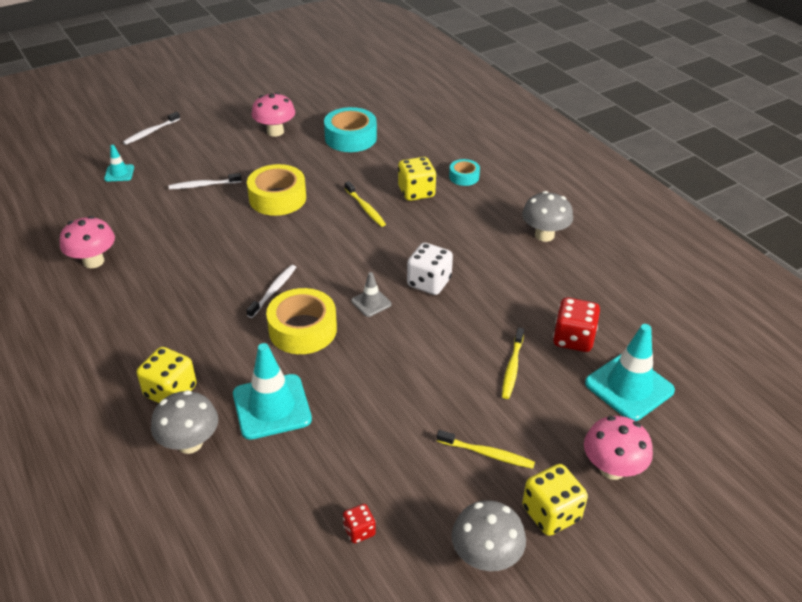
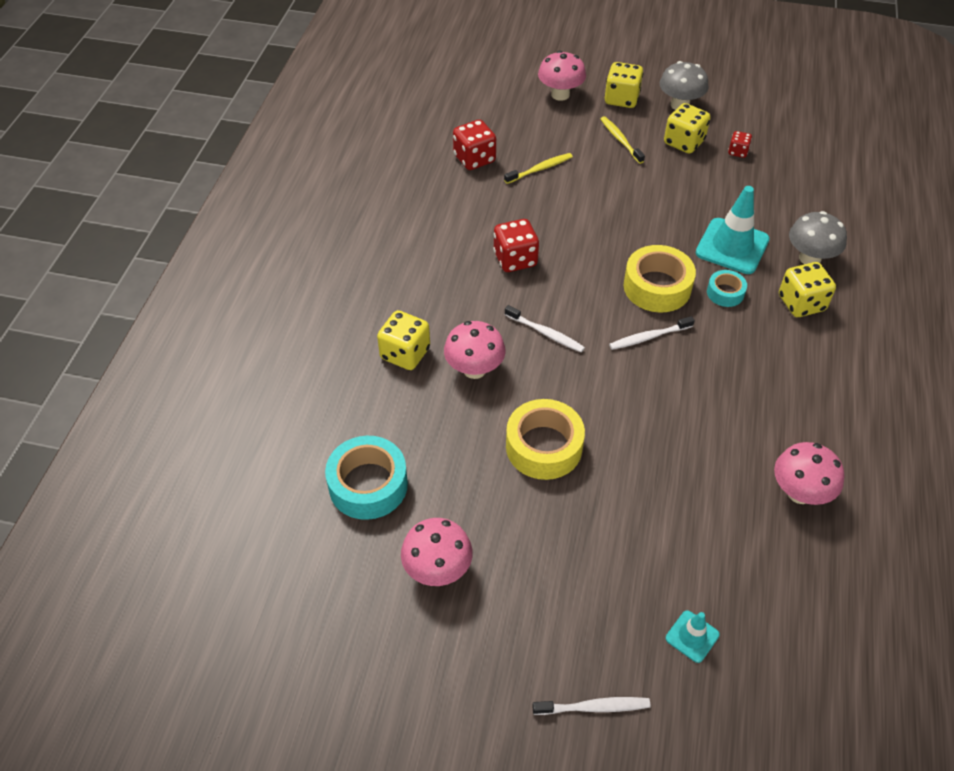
camera: 135 degrees left, 10 degrees up
white toothbrush [169,173,242,189] -> white toothbrush moved to [505,305,585,353]
yellow toothbrush [345,181,386,227] -> pink mushroom [444,321,506,379]
grey traffic cone [351,272,391,317] -> none
white dice [407,243,453,295] -> red dice [493,219,539,272]
turquoise tape [449,159,480,186] -> turquoise tape moved to [707,270,747,307]
grey mushroom [522,191,573,242] -> none
turquoise traffic cone [585,324,675,421] -> none
none -> yellow dice [664,103,711,154]

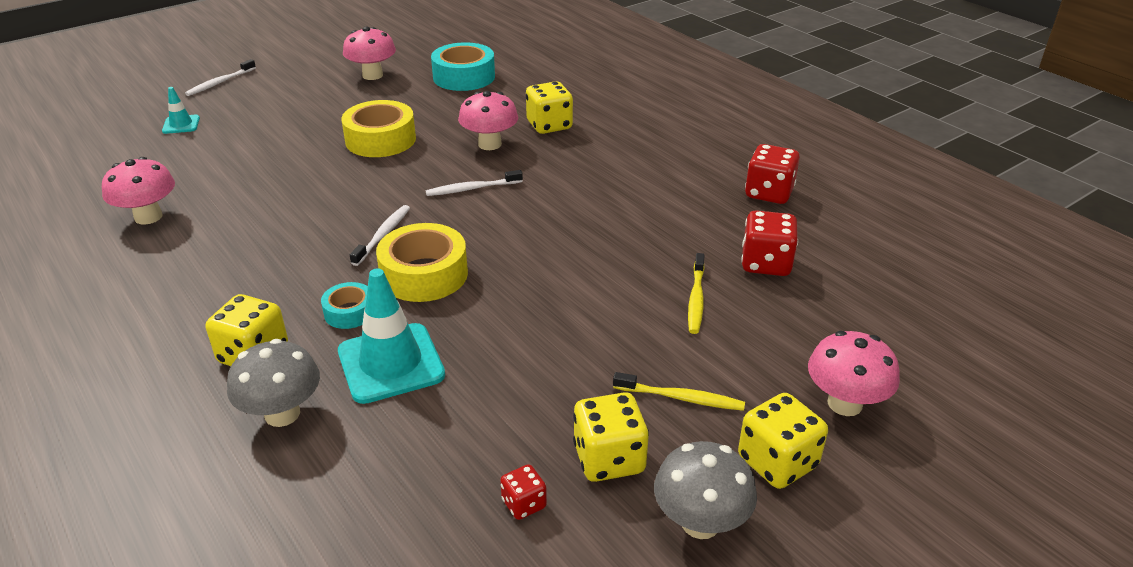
camera: 130 degrees right, 15 degrees down
red dice [493,219,539,272] -> red dice moved to [745,144,800,204]

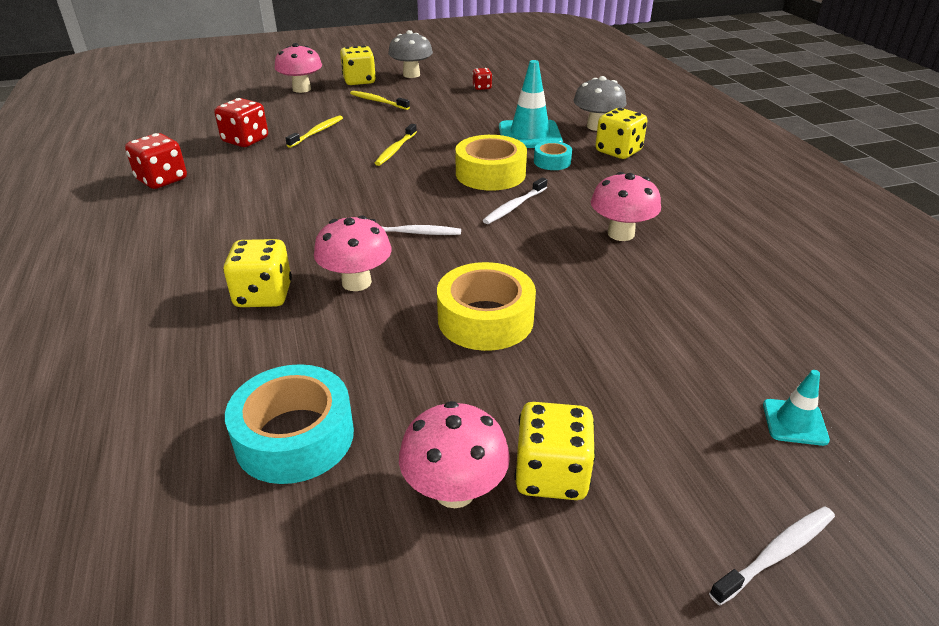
camera: 160 degrees left, 0 degrees up
pink mushroom [102,157,175,225] -> pink mushroom moved to [591,172,661,241]
yellow dice [573,392,649,482] -> yellow dice moved to [515,402,596,500]
none -> yellow toothbrush [375,124,417,166]

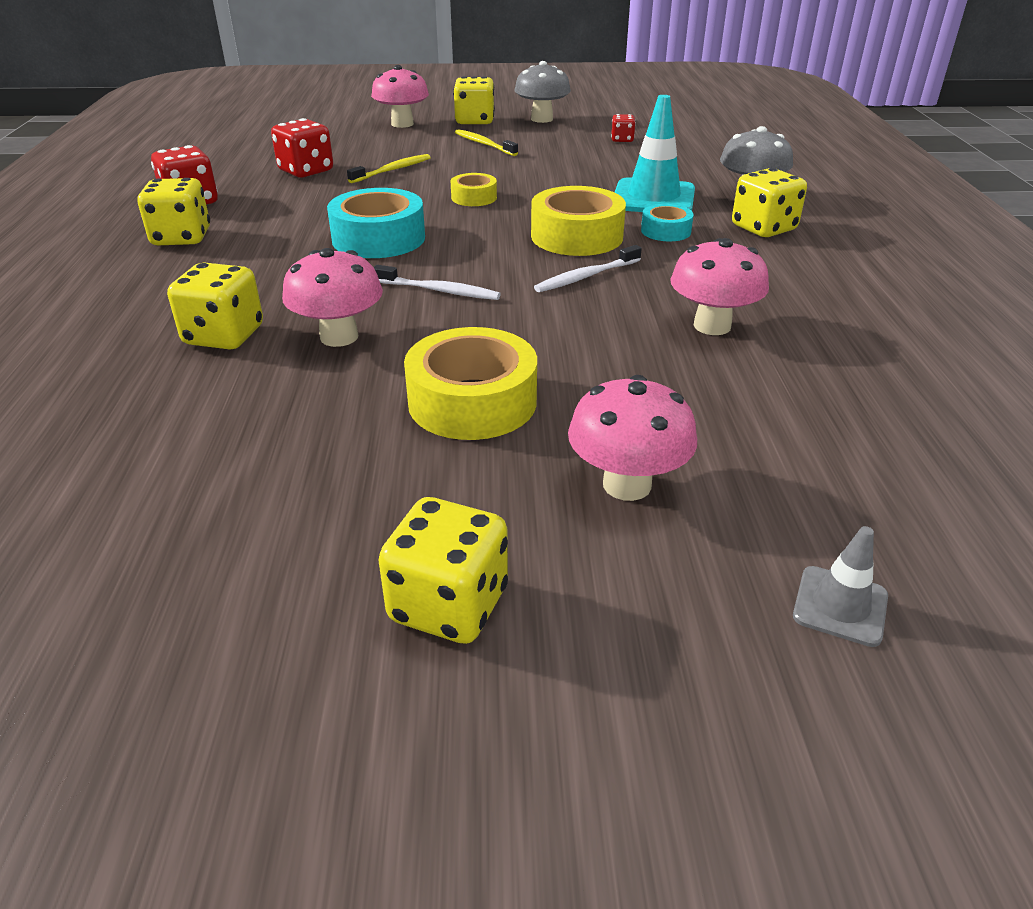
camera: 15 degrees right, 0 degrees up
turquoise tape [225,364,354,484] -> turquoise tape moved to [327,188,425,258]
yellow toothbrush [375,124,417,166] -> yellow tape [451,173,497,206]
pink mushroom [399,401,510,508] -> pink mushroom moved to [568,375,697,501]
white toothbrush [709,506,835,605] -> none
turquoise traffic cone [763,370,830,446] -> grey traffic cone [793,526,888,647]
none -> yellow dice [138,178,210,245]

